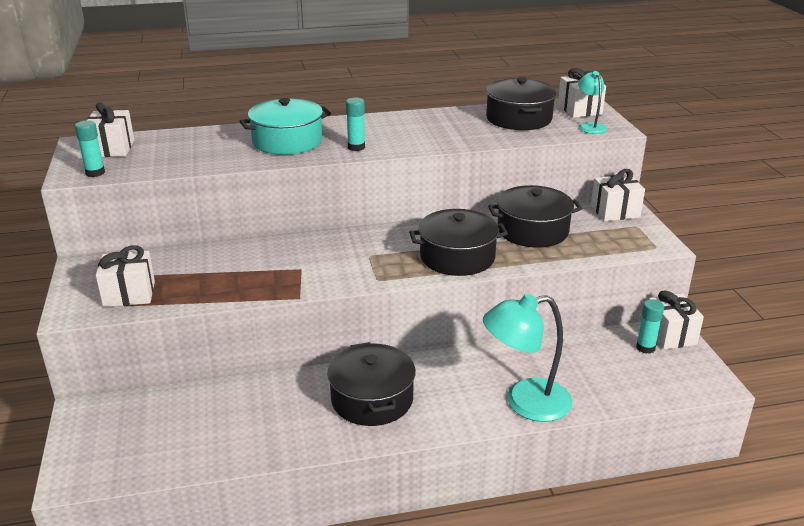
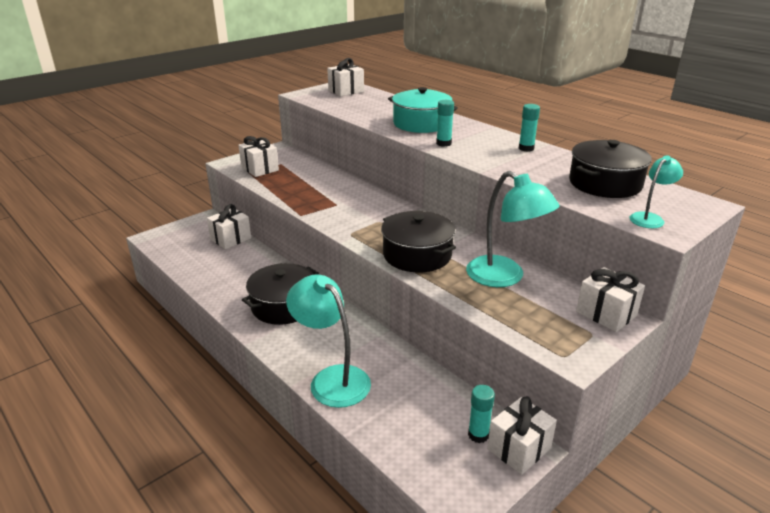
camera: 60 degrees right, 0 degrees up
turquoise glue stick [75,120,105,177] -> turquoise glue stick moved to [519,104,540,152]
black pot [488,185,582,248] -> turquoise lamp [466,171,560,287]
white gift [558,68,606,118] -> white gift moved to [207,204,251,249]

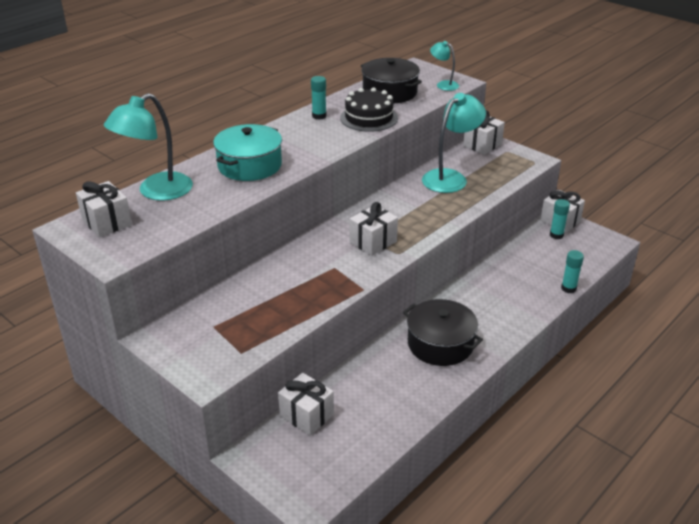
camera: 95 degrees left, 5 degrees up
white gift [238,136,279,177] -> white gift moved to [350,202,398,256]
turquoise lamp [286,274,371,408] -> turquoise lamp moved to [104,93,193,201]
black pot [381,211,456,272] -> none
turquoise glue stick [436,100,454,147] -> turquoise glue stick moved to [561,250,584,293]
none -> black cake [340,87,398,132]

